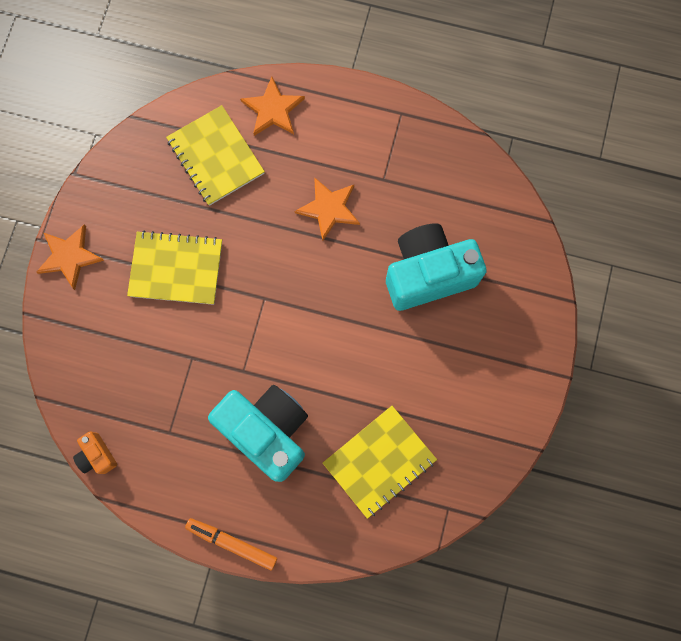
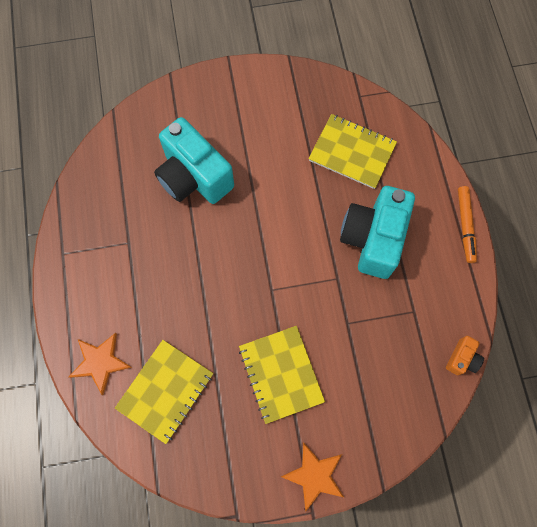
camera: 115 degrees left, 5 degrees down
orange star [295,177,360,241] -> none

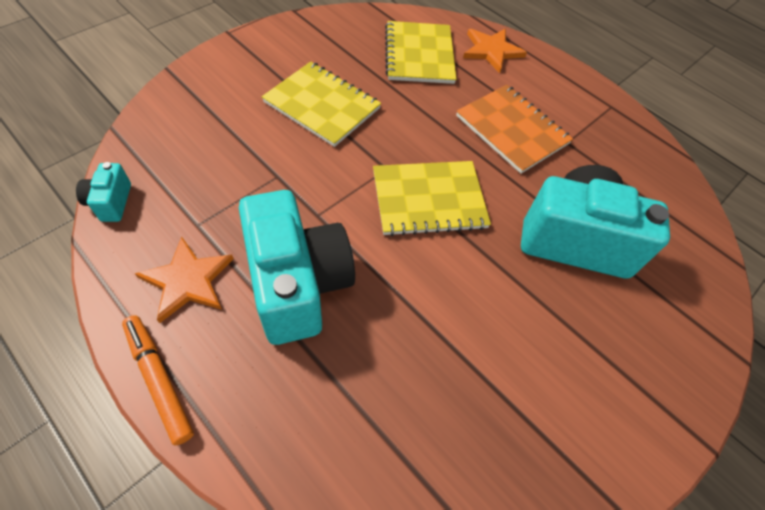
camera: 140 degrees right, 15 degrees down
orange star [281,442,344,511] -> orange star moved to [135,236,234,323]
yellow notebook [309,114,397,189] -> yellow notebook moved to [373,161,491,236]
orange camera [446,336,484,375] -> turquoise camera [76,162,131,222]
none -> orange notebook [456,85,573,174]

